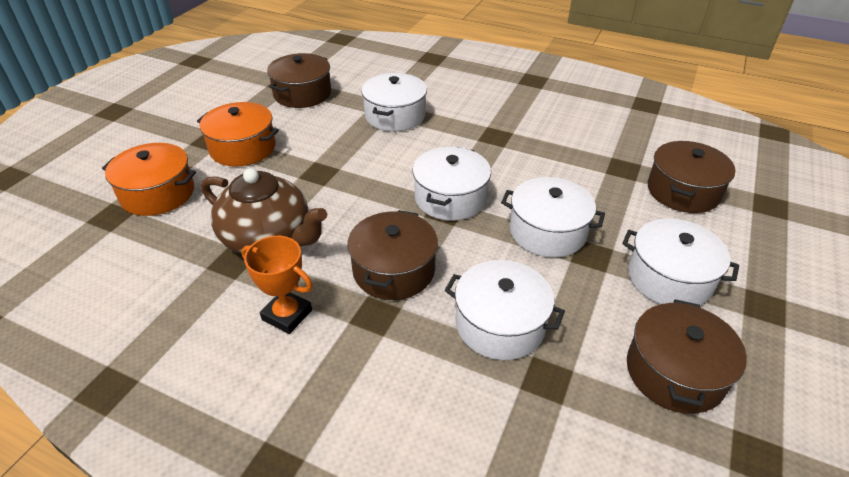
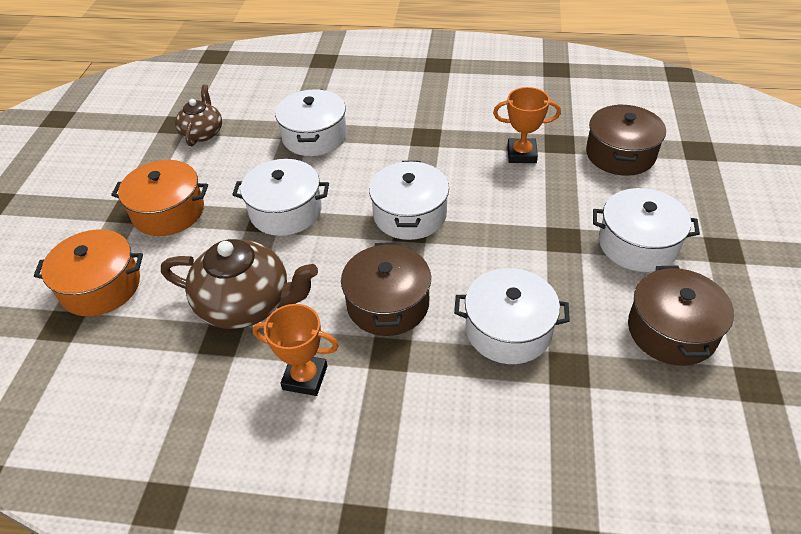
camera: 15 degrees left, 5 degrees up
brown pot [267,53,331,108] -> brown teapot [175,85,222,146]
white pot [501,177,605,258] -> white pot moved to [232,159,329,236]
none -> orange trophy [493,87,561,163]

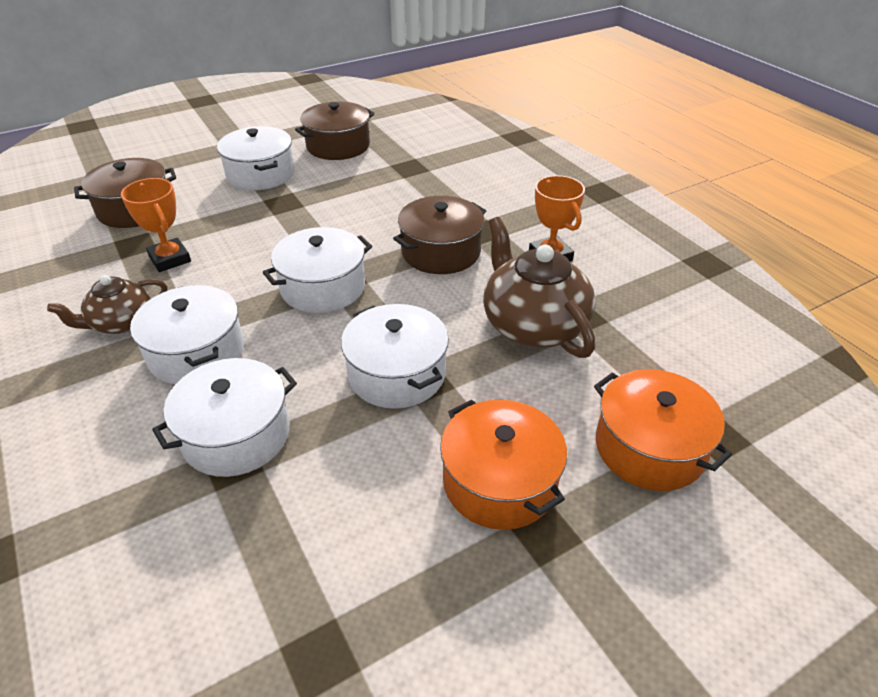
camera: 130 degrees left, 5 degrees down
brown teapot [175,85,222,146] -> brown teapot moved to [47,275,168,334]
white pot [454,268,570,364] -> white pot moved to [130,285,244,384]

